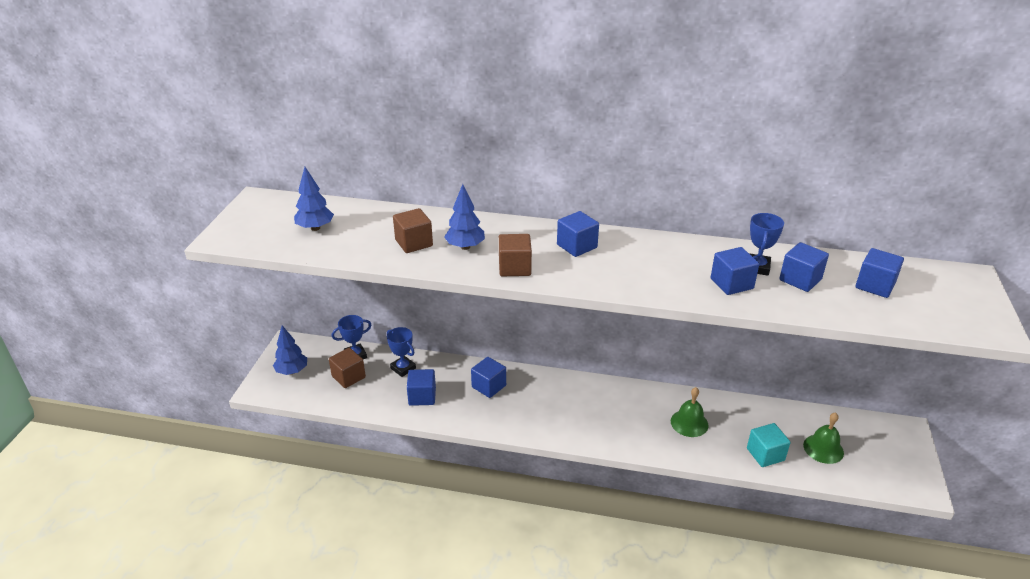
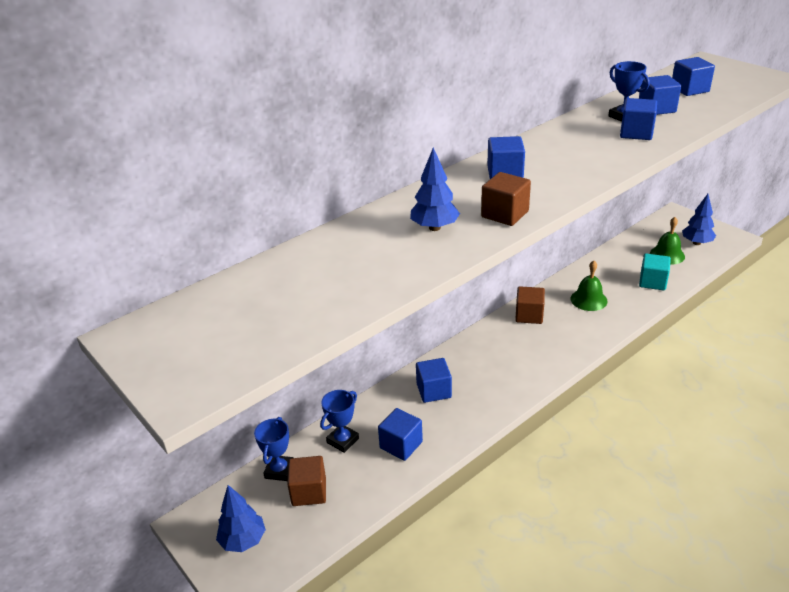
camera: 50 degrees left, 0 degrees up
blue tree [294,167,334,231] -> blue tree moved to [682,194,716,245]
blue trophy [387,327,416,377] -> blue trophy turned 45 degrees counterclockwise [320,390,359,453]
brown cube [393,208,433,253] -> brown cube moved to [515,286,545,324]

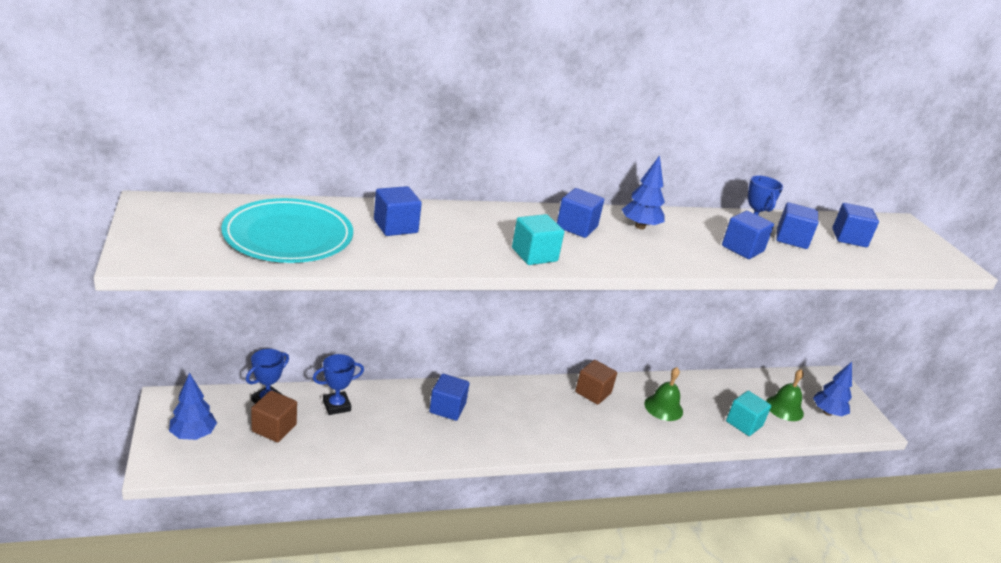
camera: 20 degrees right, 5 degrees down
blue cube [378,408,423,461] -> blue cube moved to [374,186,422,236]
blue tree [410,148,460,231] -> blue tree moved to [622,155,665,229]
brown cube [481,172,531,226] -> turquoise cube [512,214,564,265]
none -> turquoise plate [221,198,353,263]

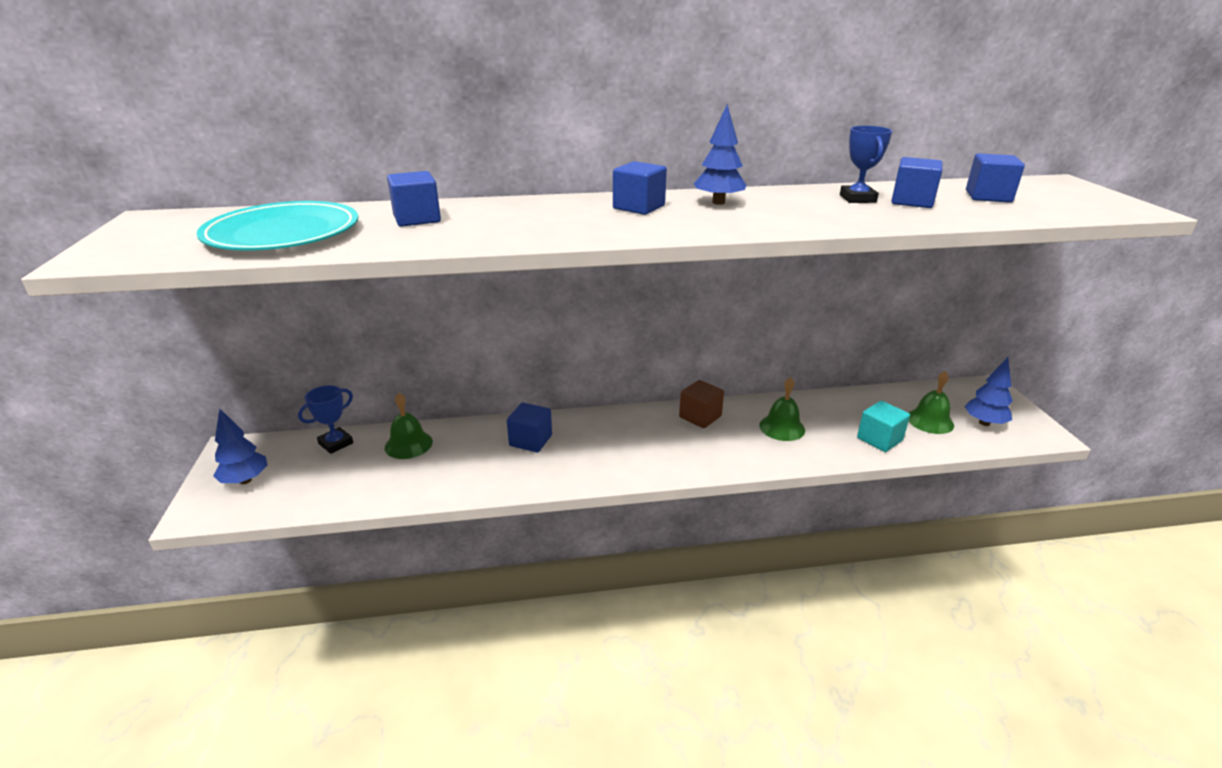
camera: 10 degrees right, 0 degrees up
brown cube [251,390,297,442] -> none
blue trophy [313,354,364,415] -> green bell [385,393,433,459]
turquoise cube [512,214,564,265] -> none
blue cube [722,211,774,259] -> none

